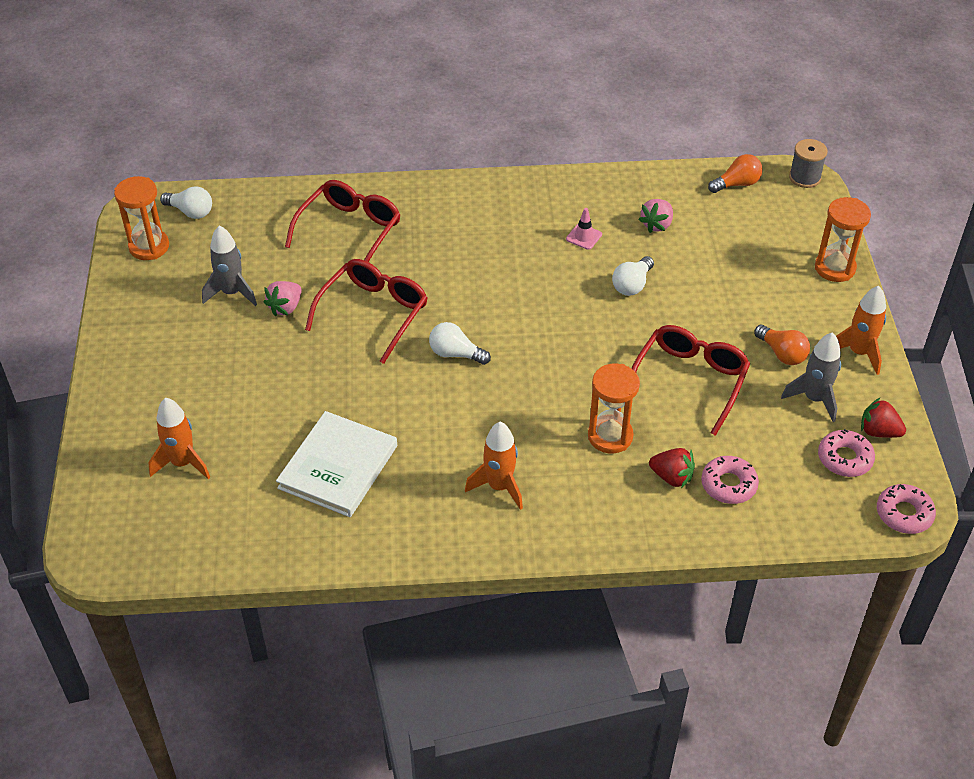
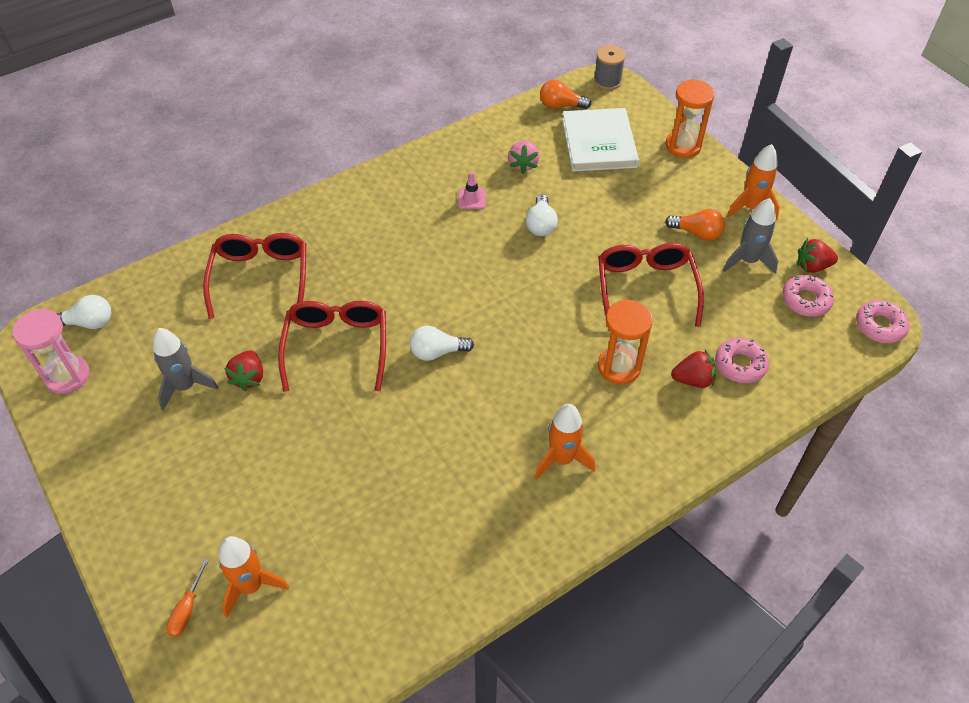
camera: 30 degrees left, 5 degrees up
orange hourglass [114,176,169,260] -> pink hourglass [12,308,90,394]
pink strawberry [264,281,302,316] -> red strawberry [224,350,263,391]
white book [276,411,397,517] -> white book moved to [562,108,639,171]
orange light bulb [708,154,763,193] -> orange light bulb turned 120 degrees counterclockwise [540,80,591,109]
none -> orange screwdriver [166,559,209,637]

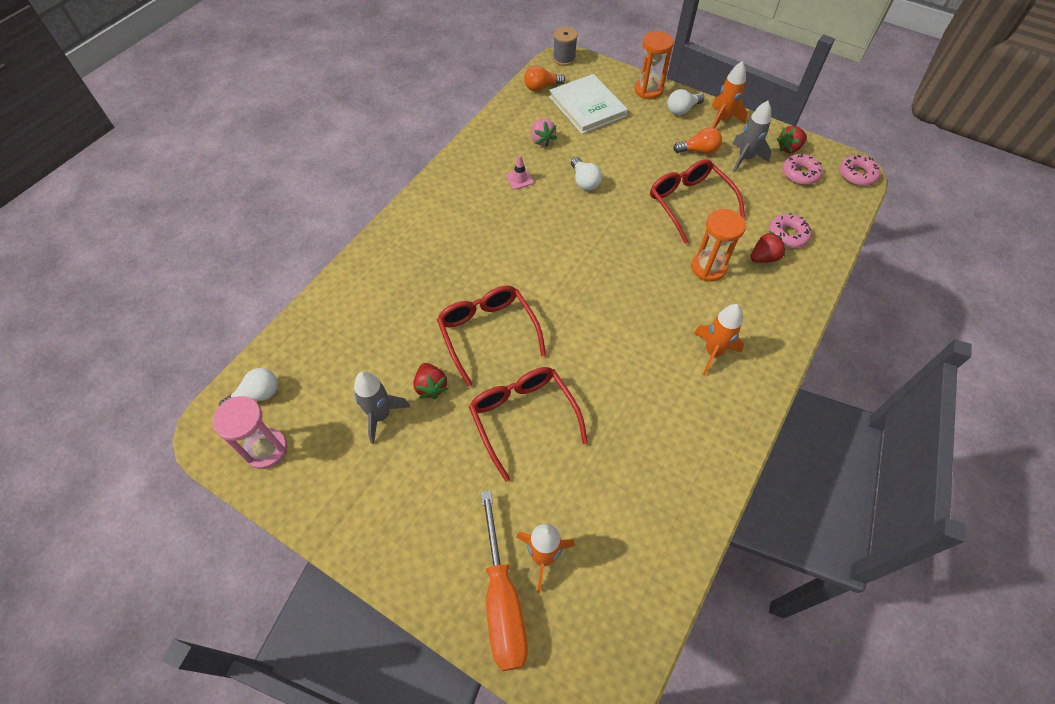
camera: 25 degrees left, 5 degrees up
orange screwdriver [166,559,209,637] -> orange screwdriver [481,491,528,671], size x2.29
red glasses [203,233,306,319] -> red glasses moved to [469,367,588,482]
white light bulb [410,326,474,361] -> white light bulb moved to [667,89,704,115]

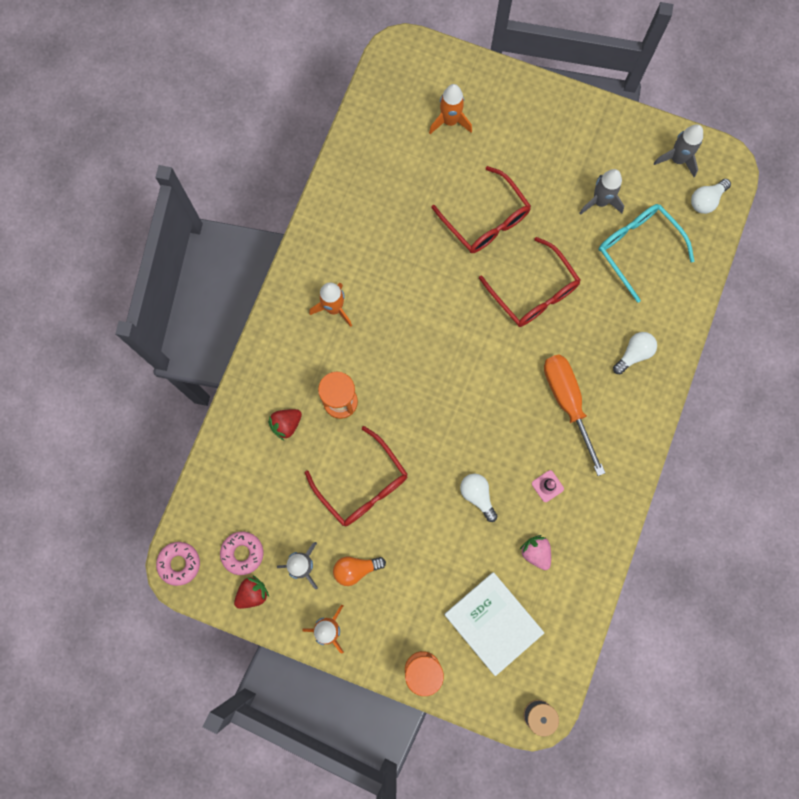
camera: 170 degrees right, 20 degrees up
pink hourglass [213,396,288,469] -> grey rocket [654,124,703,177]
red strawberry [413,363,448,399] -> none
orange screwdriver [481,491,528,671] -> orange screwdriver moved to [544,354,605,476]
orange light bulb [524,66,565,91] -> none
white light bulb [667,89,704,115] -> white light bulb moved to [613,332,657,374]
pink donut [769,213,812,248] -> none
none -> turquoise glasses [598,204,695,303]

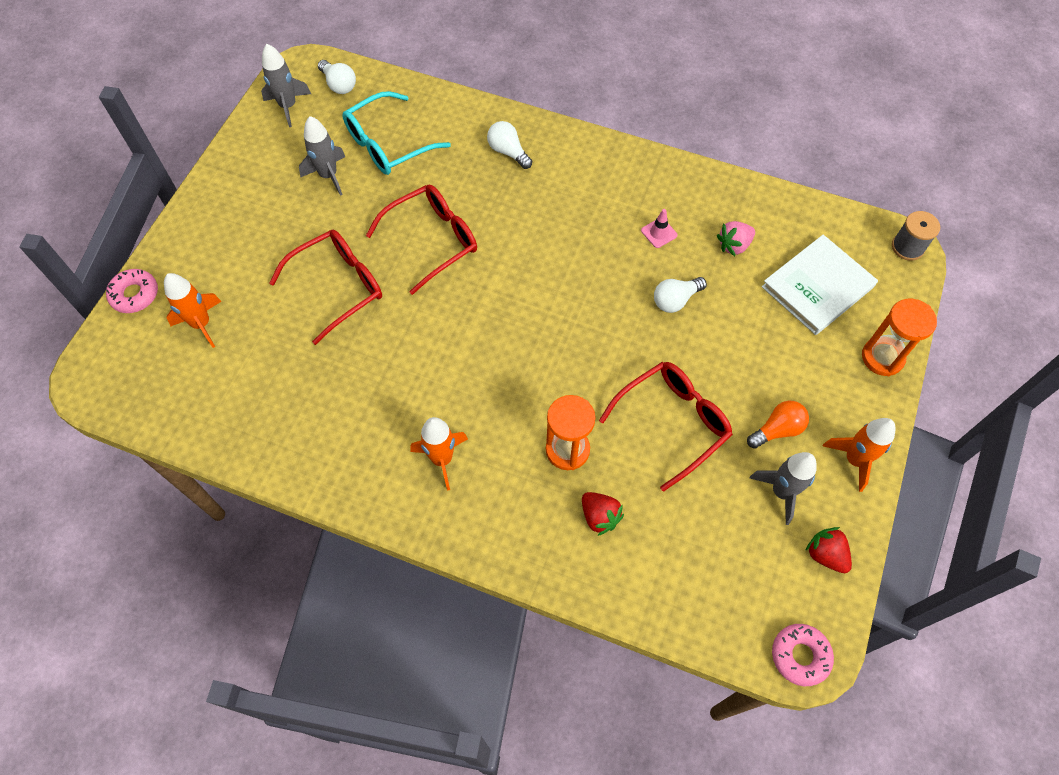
camera: 90 degrees left, 15 degrees down
pink donut [220,531,263,575] -> pink donut moved to [106,269,158,313]
orange light bulb [333,557,386,586] -> orange light bulb turned 105 degrees counterclockwise [747,401,809,449]
orange screwdriver [544,354,605,476] -> none

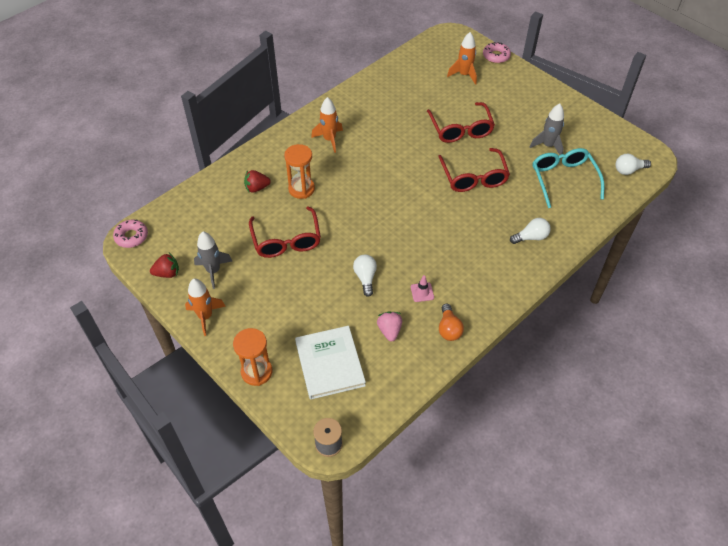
camera: 115 degrees right, 10 degrees down
grey rocket [261,44,311,127] -> none
orange light bulb [747,401,809,449] -> orange light bulb moved to [439,304,464,341]

